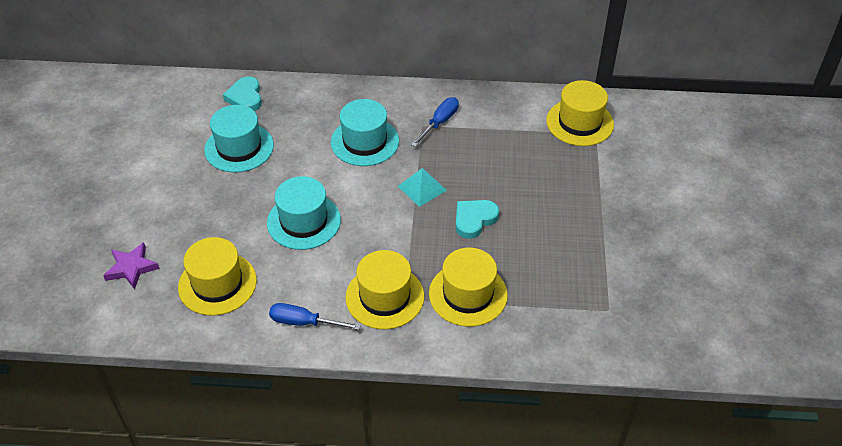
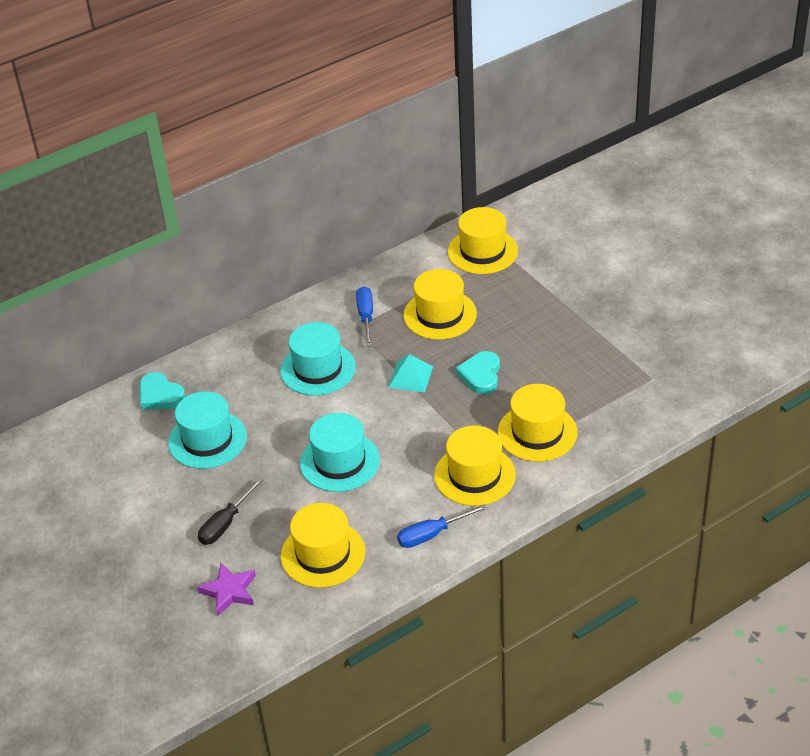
camera: 35 degrees left, 5 degrees down
none -> black screwdriver [198,478,263,545]
none -> yellow hat [403,269,477,340]

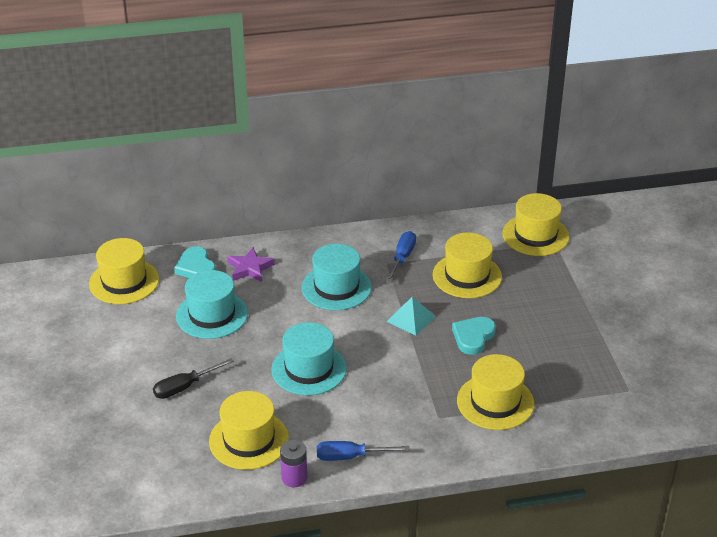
camera: 20 degrees right, 5 degrees down
purple star [197,563,256,616] -> purple star moved to [227,247,275,282]
yellow hat [434,425,516,506] -> yellow hat moved to [89,238,159,304]
none -> purple battery [280,440,307,487]

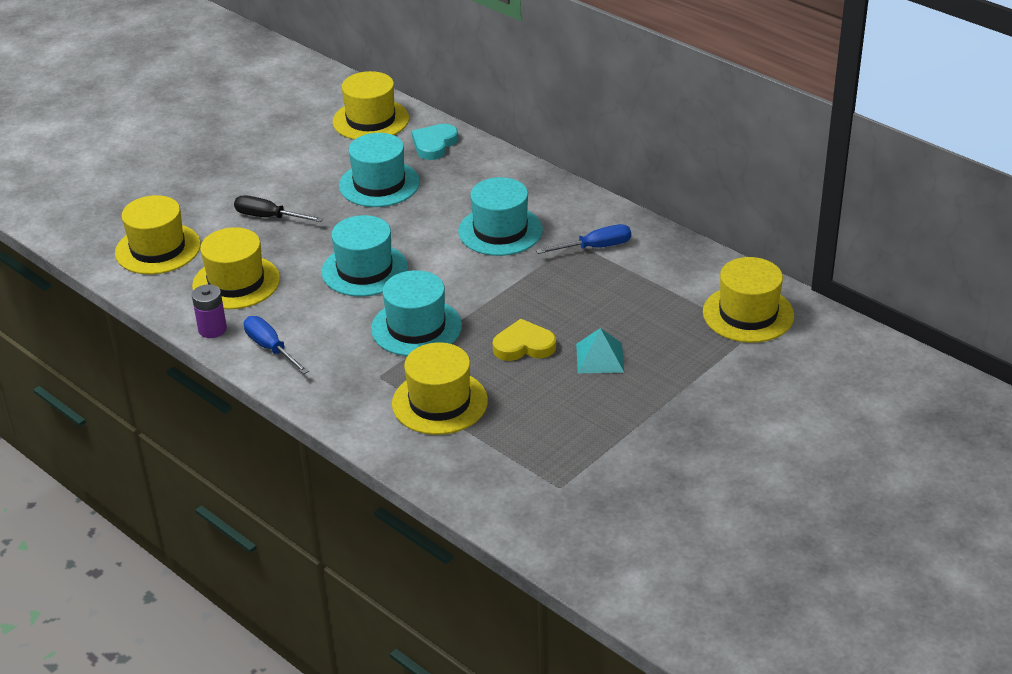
camera: 55 degrees right, 0 degrees up
purple star [227,247,275,282] -> none
turquoise pyramid [387,297,436,336] -> turquoise pyramid moved to [576,328,624,373]
yellow hat [433,232,502,298] -> yellow hat moved to [115,195,201,274]
turquoise heart [452,317,496,355] -> yellow heart [493,319,556,361]
none -> turquoise hat [371,270,462,356]

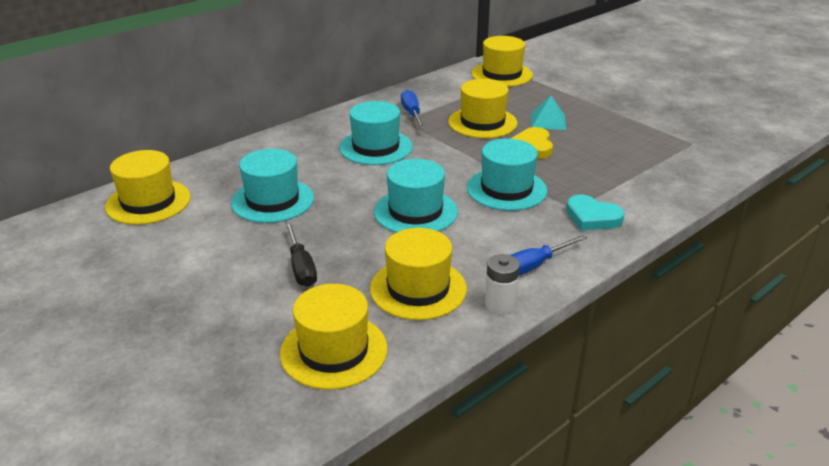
camera: 85 degrees left, 5 degrees down
purple battery [192,284,227,338] -> white battery [485,254,520,314]
black screwdriver [234,195,323,222] -> black screwdriver turned 45 degrees counterclockwise [285,222,317,287]
yellow hat [392,342,488,435] -> yellow hat moved to [448,79,517,138]
turquoise heart [412,124,458,160] -> turquoise heart moved to [566,195,625,230]

